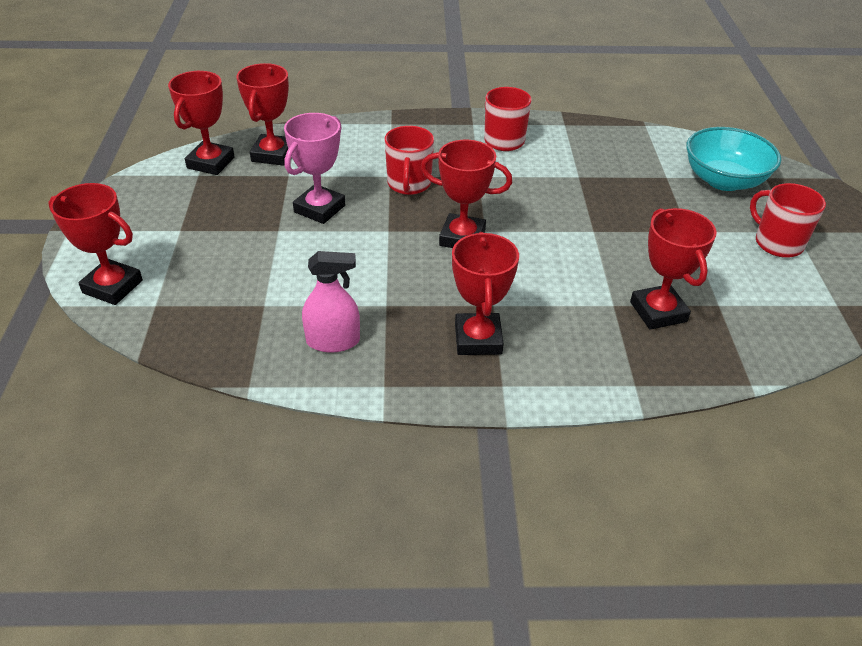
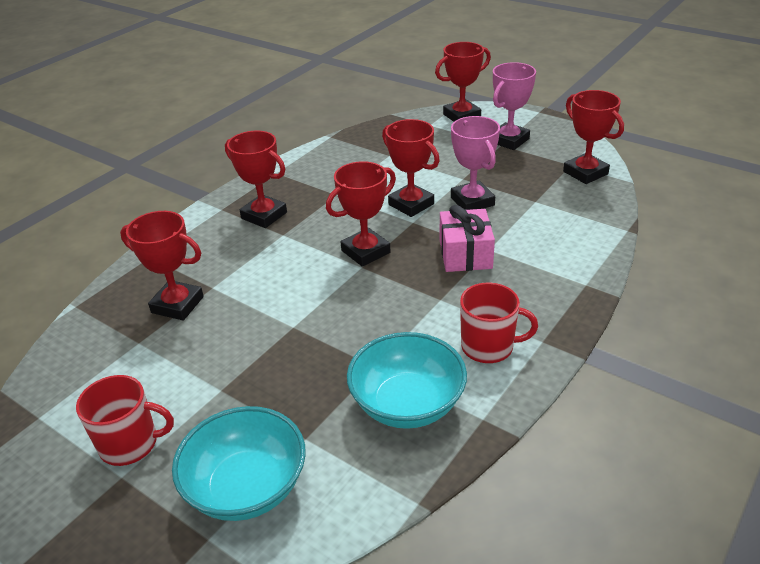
camera: 130 degrees right, 5 degrees down
red trophy [236,63,289,166] -> red trophy moved to [382,119,440,217]
pink spray bottle [302,251,360,353] -> none
red mug [385,126,434,195] -> pink gift [440,205,495,272]
none -> turquoise bowl [347,332,467,429]
none -> pink trophy [493,62,536,150]

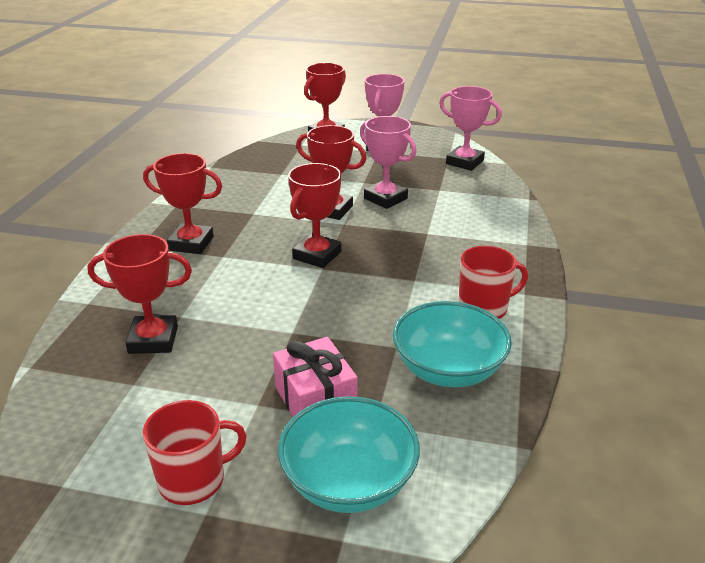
camera: 25 degrees left, 5 degrees down
pink gift [440,205,495,272] -> pink gift moved to [273,337,358,417]
red trophy [563,90,624,184] -> pink trophy [439,86,502,171]

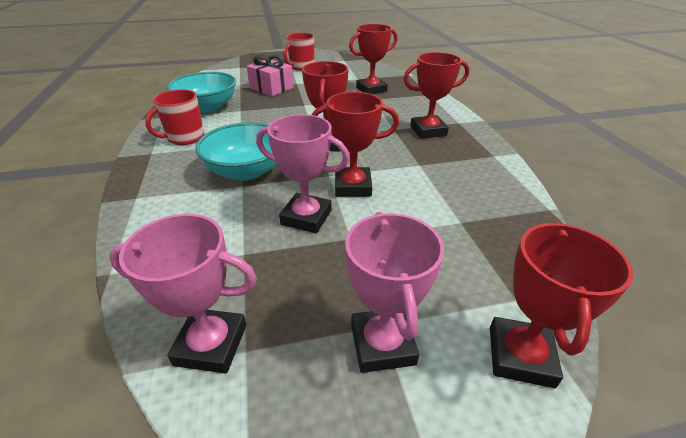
camera: 155 degrees right, 5 degrees up
turquoise bowl [278,396,420,513] -> turquoise bowl moved to [195,122,277,181]

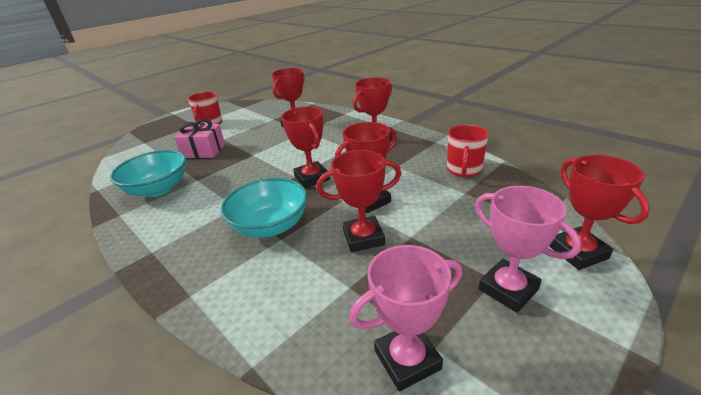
camera: 30 degrees left, 5 degrees down
red mug [145,89,204,145] -> red mug moved to [447,125,489,177]
pink trophy [256,114,350,233] -> red trophy [317,150,401,252]

